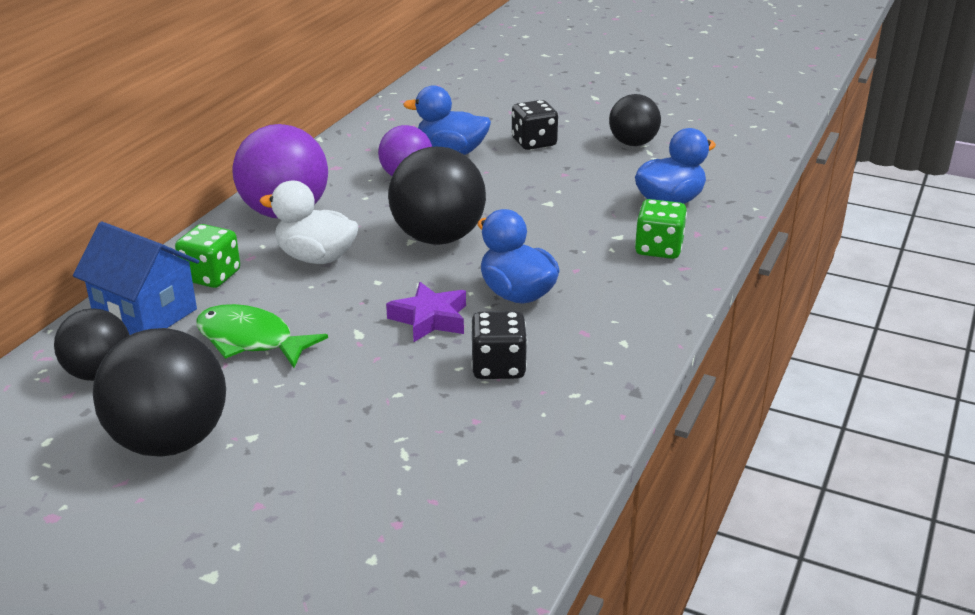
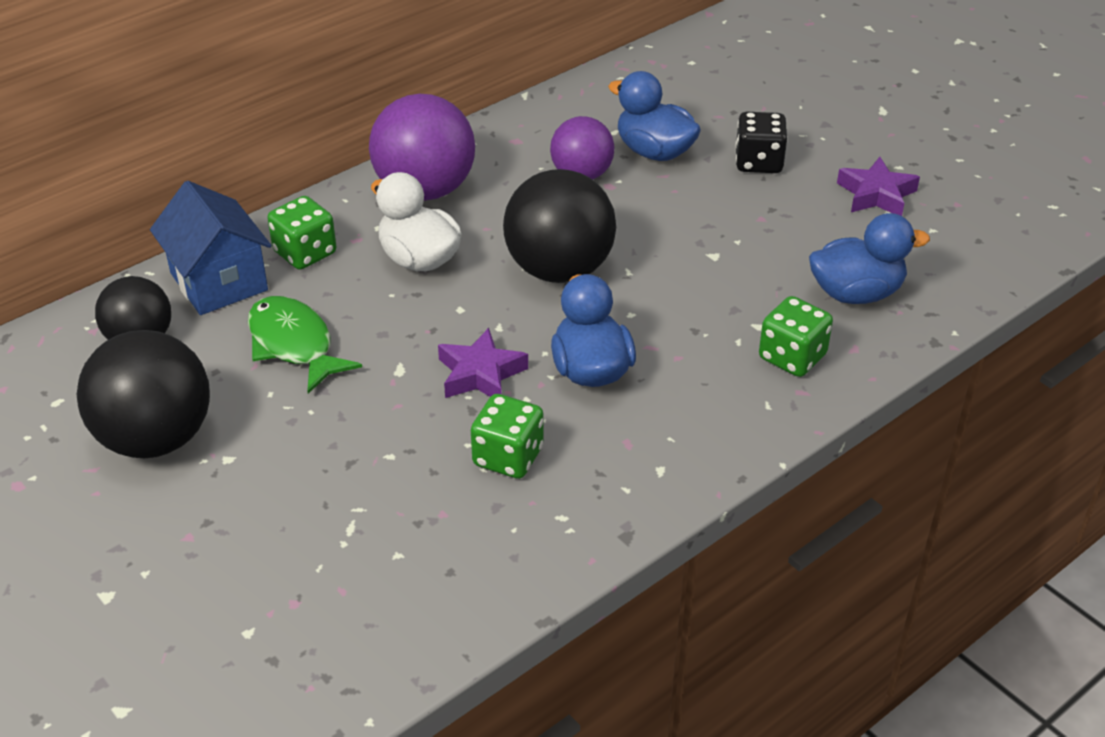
camera: 25 degrees right, 10 degrees up
black dice [471,311,527,379] -> green dice [471,394,544,479]
black ball [609,94,661,146] -> purple star [837,157,920,216]

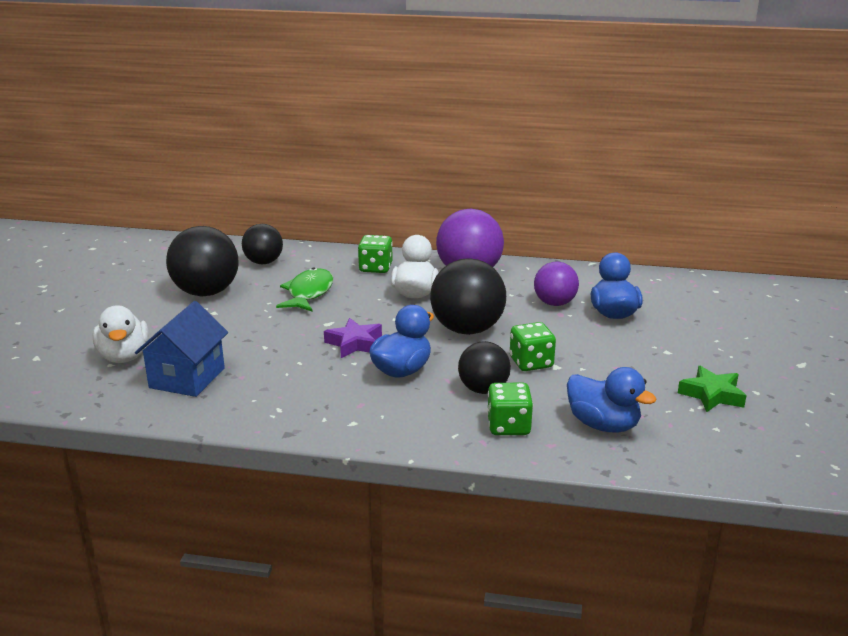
camera: 50 degrees right, 15 degrees down
blue house [150,181,272,315] -> blue house moved to [135,301,228,397]
green dice [471,394,544,479] -> green dice moved to [510,322,556,371]
black dice [735,112,788,173] -> none
purple star [837,157,920,216] -> green star [678,366,747,412]
none -> white duck [93,305,149,363]
none -> black ball [458,341,511,394]

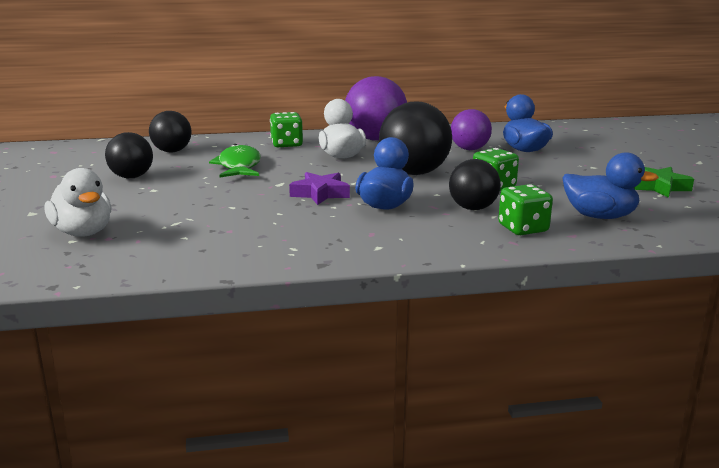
camera: 20 degrees left, 5 degrees down
blue house [135,301,228,397] -> none
black ball [166,226,239,297] -> black ball [105,132,153,178], size x0.62

